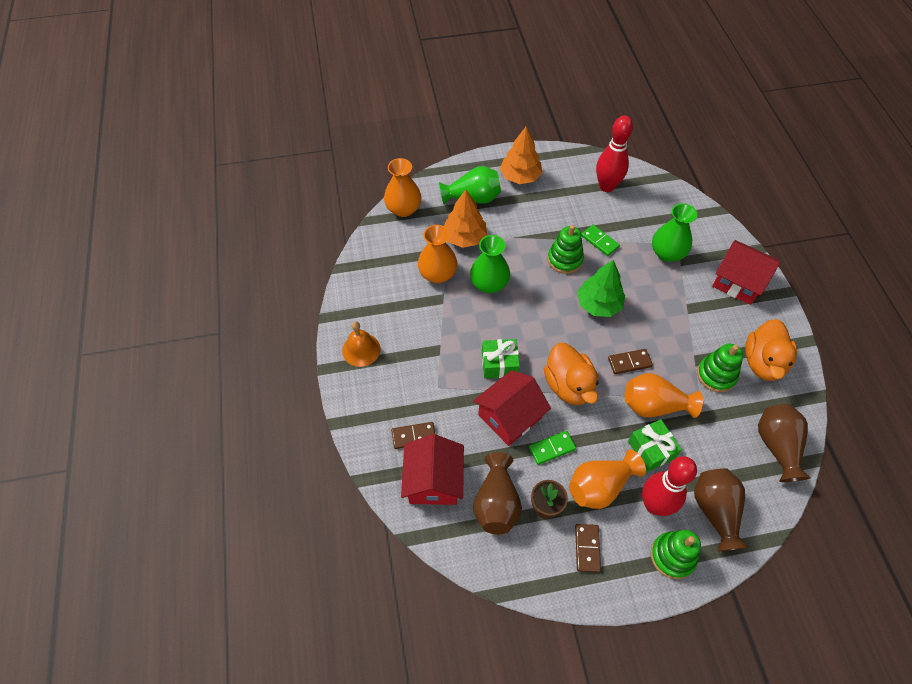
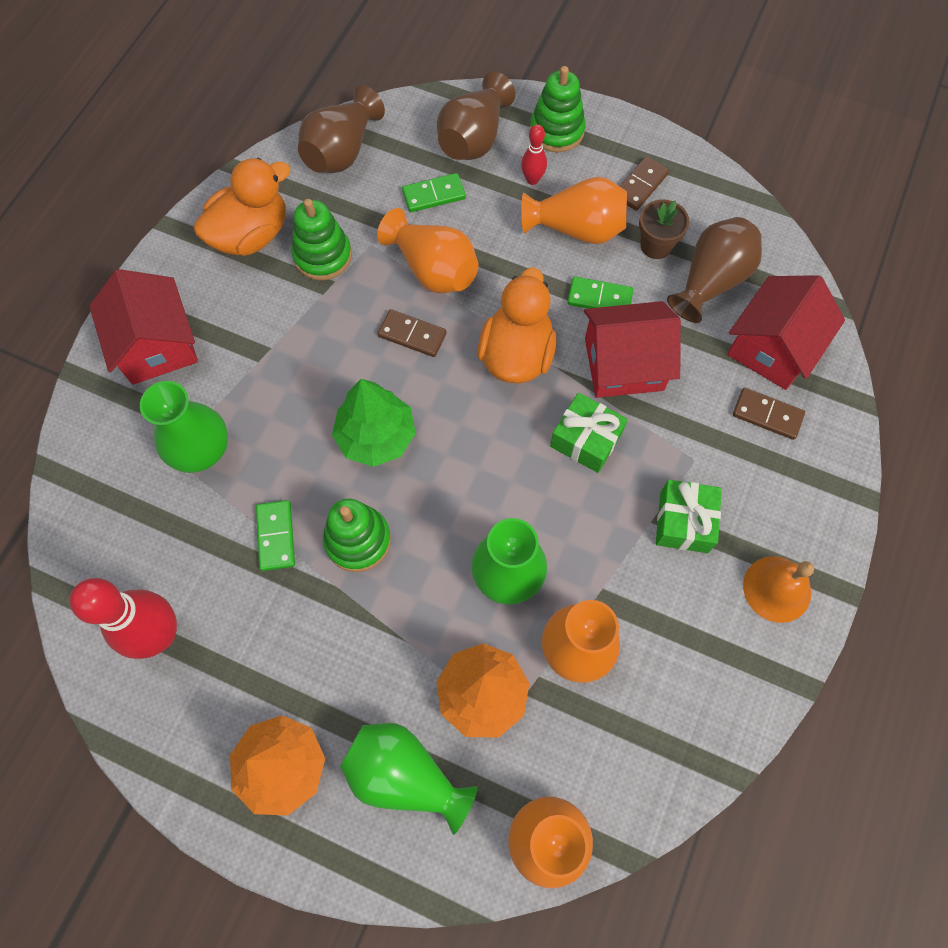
camera: 145 degrees left, 10 degrees up
green gift [628,419,682,472] -> green gift moved to [656,480,722,553]
red bowling pin [642,456,697,516] -> red bowling pin [521,124,547,185], size x0.49
none -> green domino [402,173,466,212]

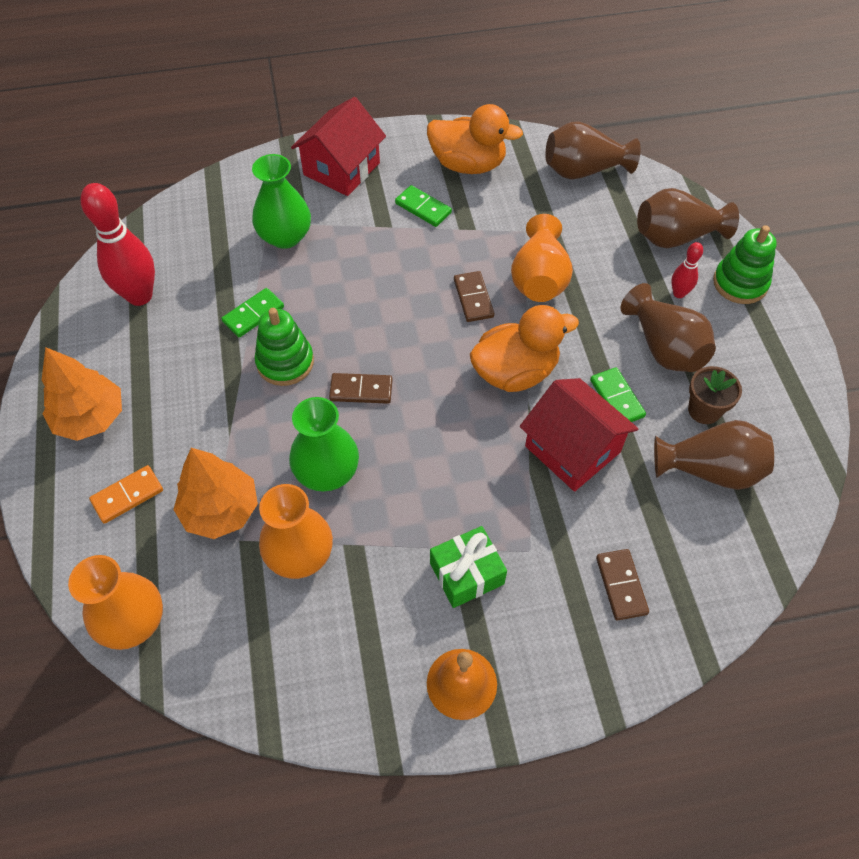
camera: 55 degrees right, 10 degrees down
green stacking toy [292,199,352,280] -> none
green tree [332,379,416,467] -> none
green vase [340,723,478,835] -> orange domino [89,465,163,524]
green domino [402,173,466,212] -> green domino moved to [395,185,452,227]
orange vase [521,177,627,244] -> brown vase [620,283,716,372]
green gift [550,393,628,473] -> none
brown domino [619,156,669,211] -> brown domino moved to [329,373,393,404]
red house [727,275,845,390] -> none

